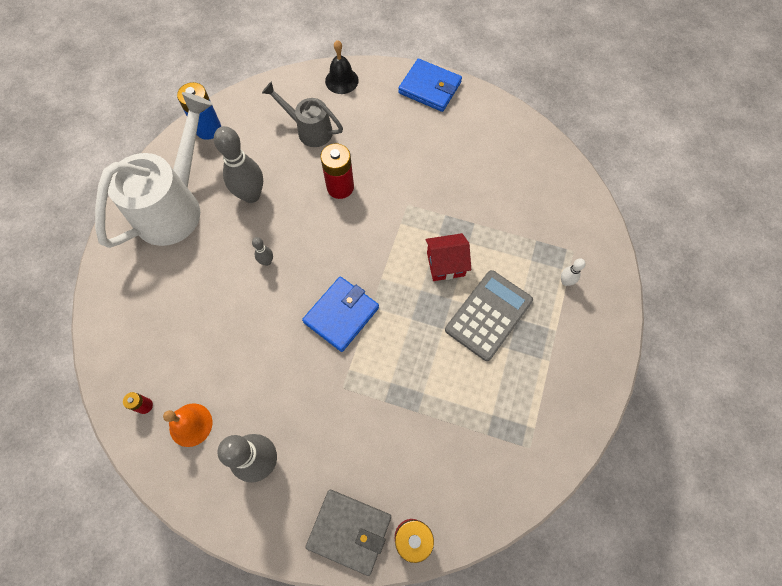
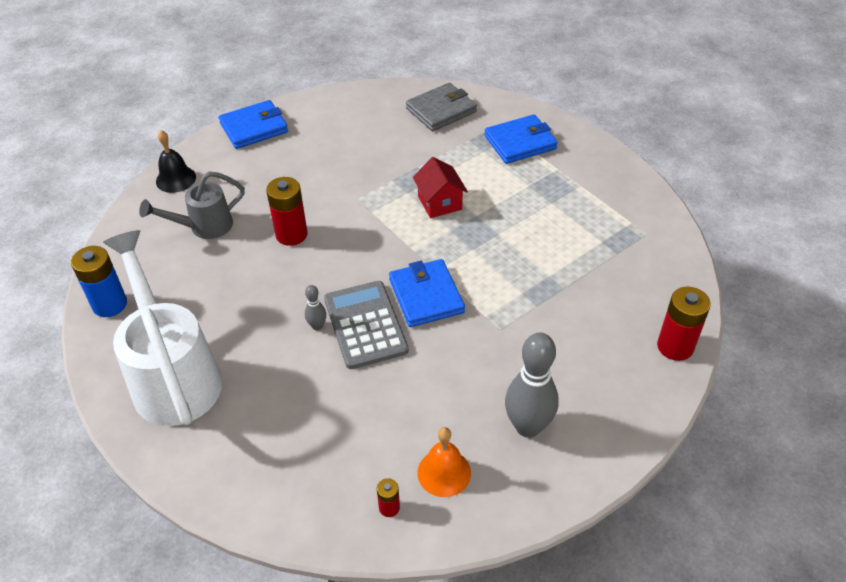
camera: 55 degrees left, 20 degrees down
grey bowling pin [214,126,263,203] -> none
grey wallet [306,490,391,576] -> grey wallet moved to [406,83,477,131]
red house [425,233,471,281] -> red house turned 45 degrees counterclockwise [413,157,468,218]
grey calculator [445,270,533,361] -> grey calculator moved to [324,281,409,369]
white bowling pin [561,258,586,286] -> blue wallet [484,114,558,164]

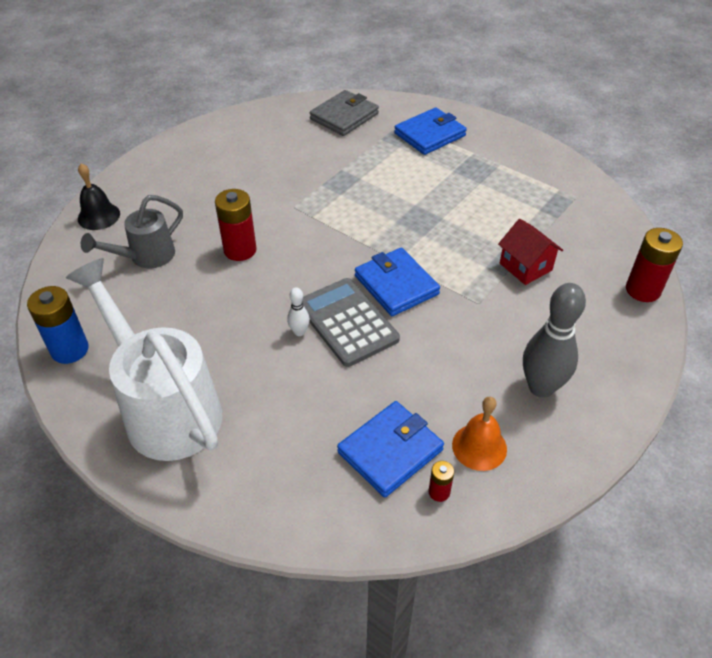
camera: 15 degrees left, 0 degrees up
blue wallet [219,100,288,149] -> blue wallet moved to [337,401,444,498]
grey bowling pin [305,285,326,330] -> white bowling pin [287,287,310,336]
red house [413,157,468,218] -> red house moved to [498,219,563,285]

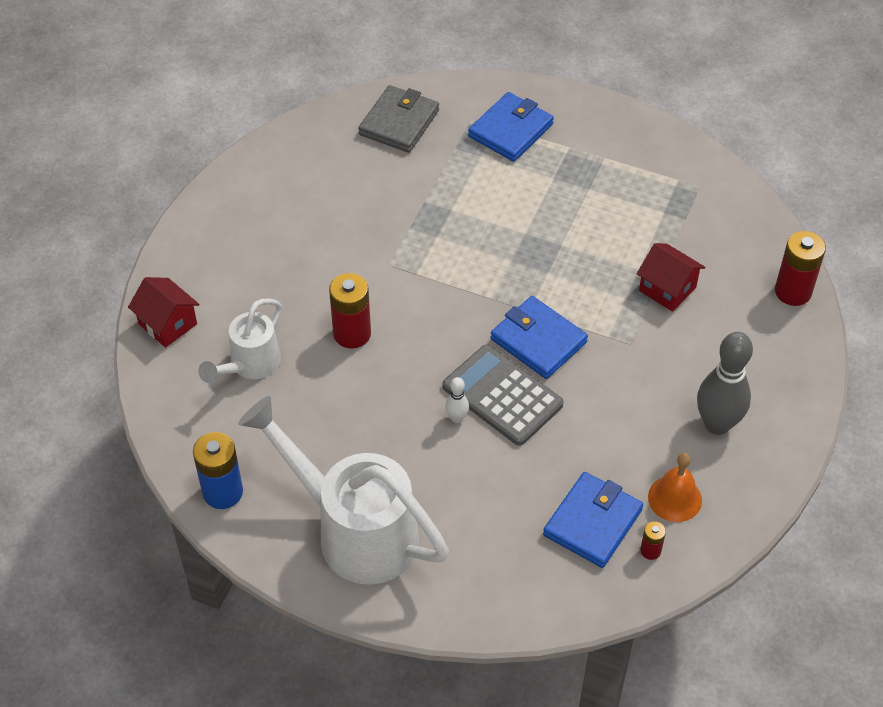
camera: 15 degrees left, 5 degrees up
black bell [78,163,120,230] -> red house [128,277,199,348]
grey watering can [81,195,183,268] -> white watering can [198,298,282,383]

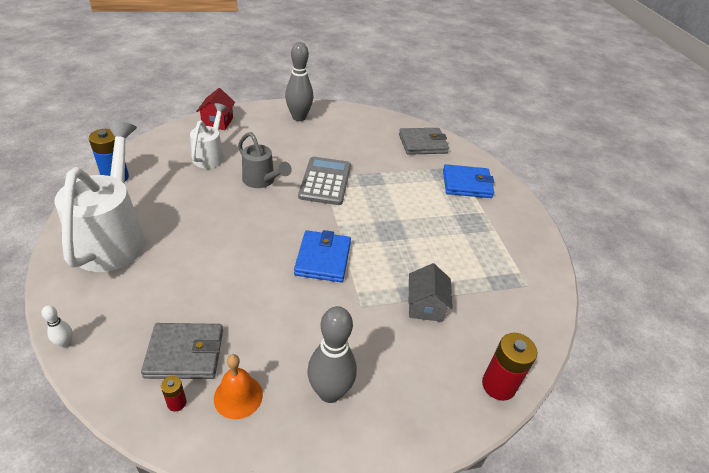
camera: 50 degrees right, 10 degrees down
white watering can [198,298,282,383] -> white watering can turned 105 degrees clockwise [190,103,227,168]
red battery [329,273,371,348] -> grey watering can [238,132,292,188]
grey calculator [443,345,564,446] -> grey calculator moved to [298,156,351,205]
white bowling pin [445,377,469,423] -> white bowling pin moved to [42,305,73,348]
blue wallet [543,472,643,568] -> grey wallet [141,323,223,379]
red house [637,243,705,312] -> grey house [409,263,453,322]
none -> grey bowling pin [285,42,314,121]

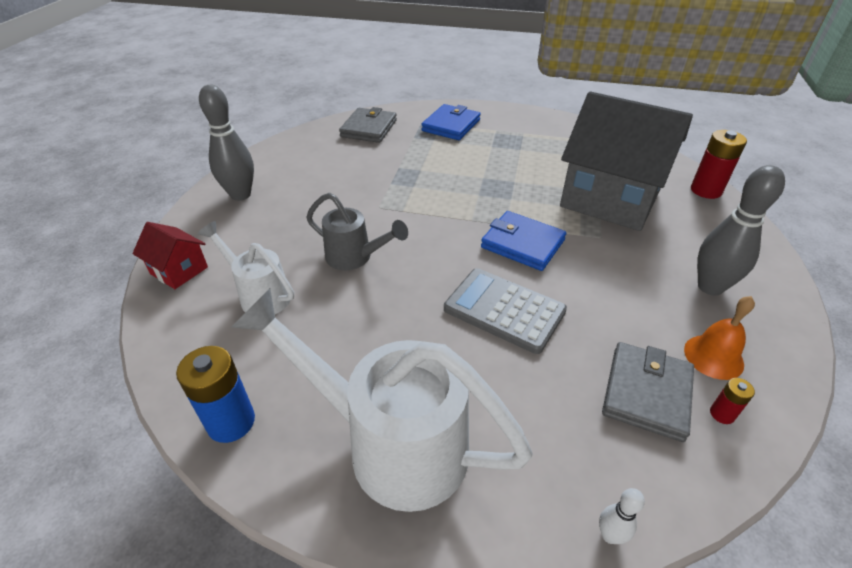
camera: 60 degrees left, 0 degrees up
grey watering can [238,132,292,188] -> grey watering can turned 45 degrees clockwise [306,193,408,270]
grey calculator [298,156,351,205] -> grey calculator moved to [444,268,567,354]
grey house [409,263,453,322] -> grey house [560,91,693,231], size x2.31

